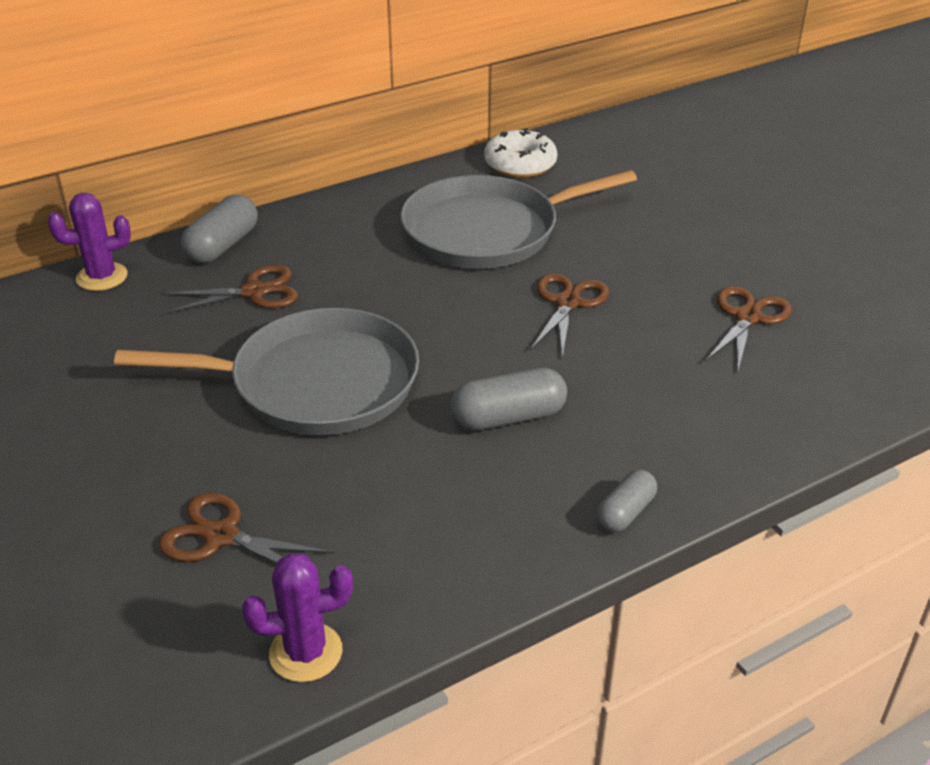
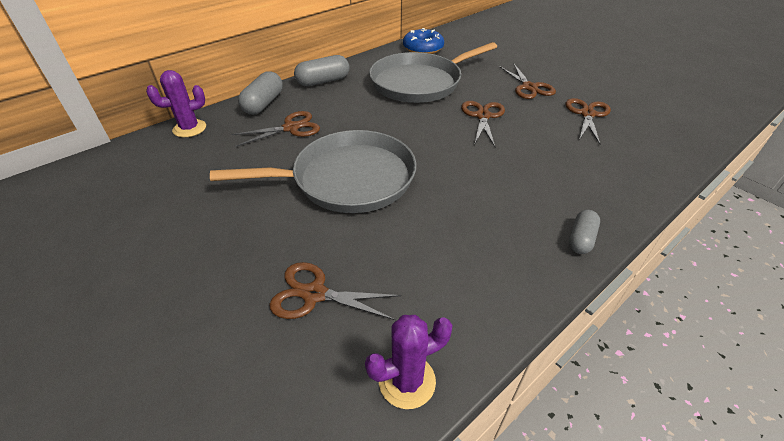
camera: 10 degrees left, 5 degrees up
grey capsule [450,368,567,431] -> grey capsule moved to [294,55,349,87]
white donut [484,128,558,178] -> blue donut [403,28,444,54]
none -> brown scissors [499,64,556,99]

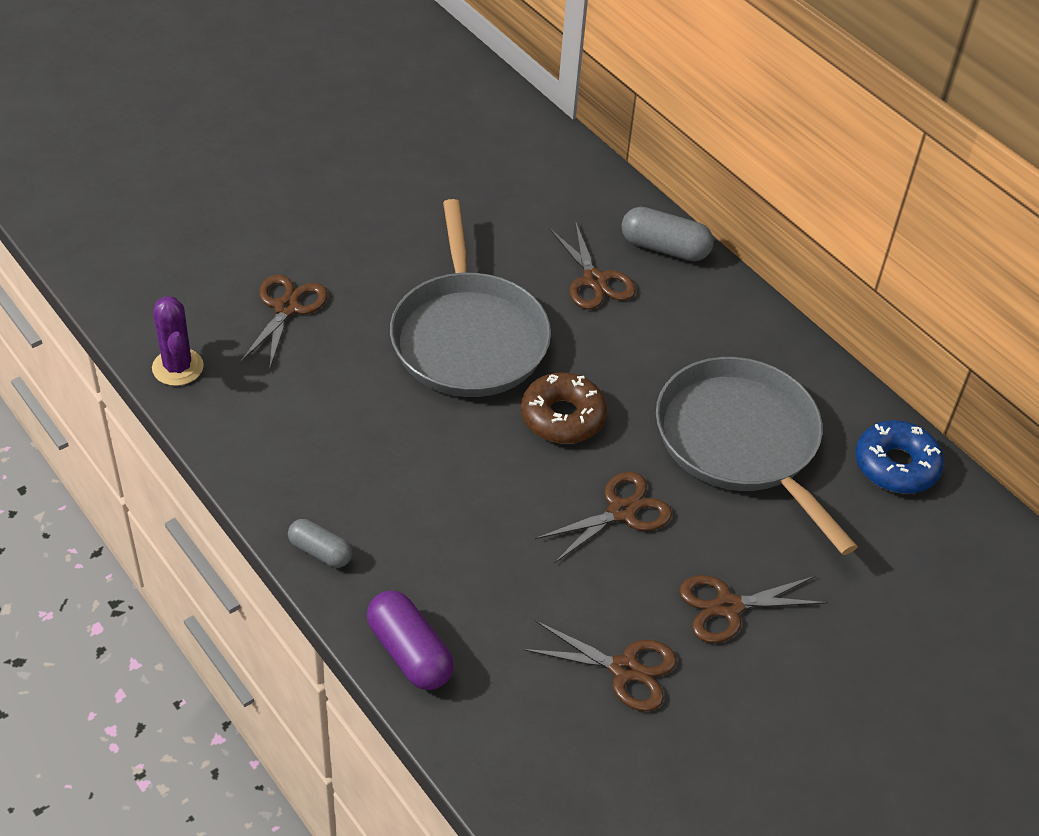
camera: 90 degrees right, 5 degrees up
purple cactus [146,70,206,137] -> none
grey capsule [294,55,349,87] -> none
brown scissors [461,101,505,147] -> brown scissors turned 45 degrees counterclockwise [535,472,672,563]
none -> purple capsule [367,591,454,690]
none -> brown donut [521,372,607,444]

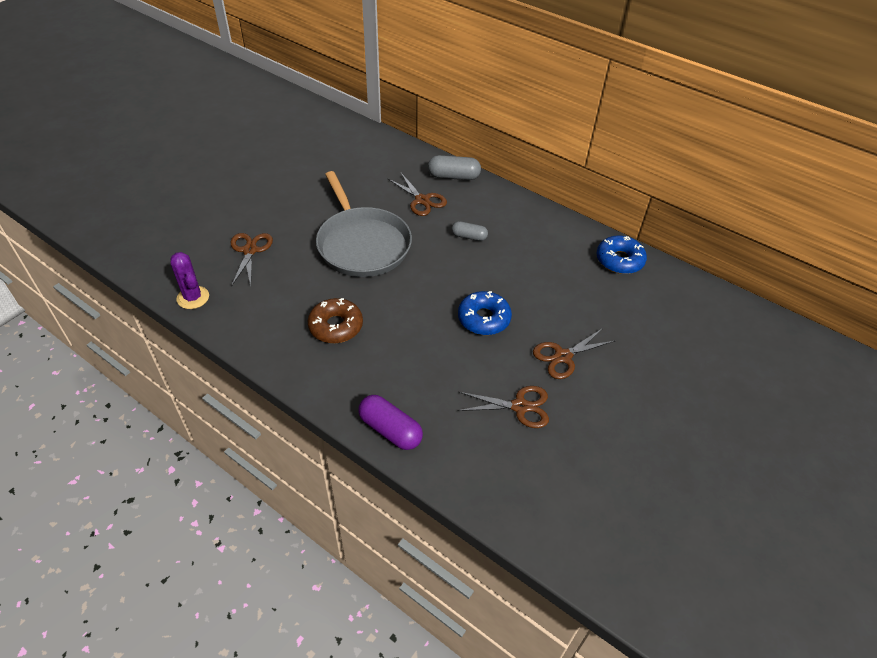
camera: 15 degrees left, 0 degrees up
grey capsule [288,519,352,568] -> grey capsule moved to [451,221,488,241]
brown donut [521,372,607,444] -> brown donut moved to [308,298,363,343]
brown scissors [535,472,672,563] -> blue donut [458,291,512,335]
grey pan [656,357,858,555] -> none

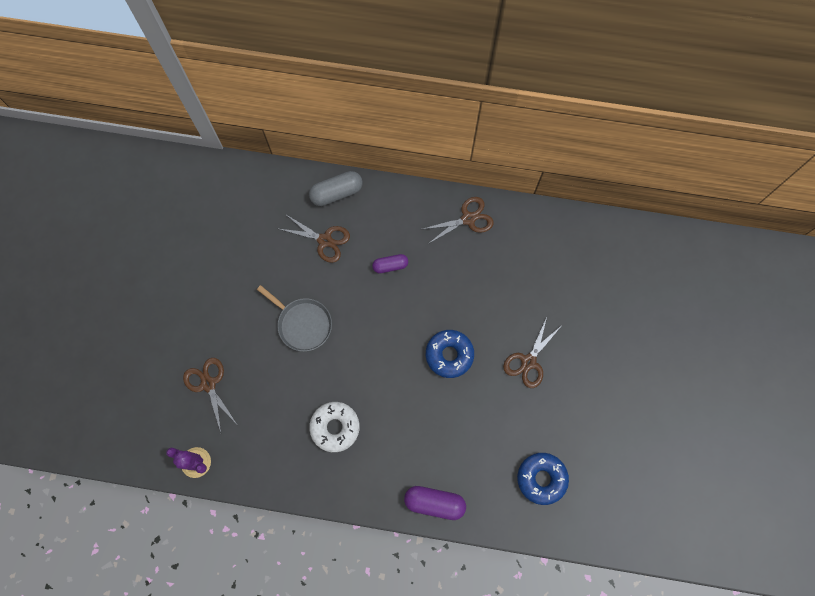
camera: 25 degrees left, 25 degrees up
brown donut [308,298,363,343] -> white donut [309,402,360,452]
grey pan [316,171,412,277] -> grey pan [257,285,332,352], size x0.59
grey capsule [451,221,488,241] -> purple capsule [372,254,408,273]
brown scissors [458,386,549,428] -> brown scissors moved to [423,197,494,244]
blue donut [596,236,647,274] -> blue donut moved to [517,453,569,505]

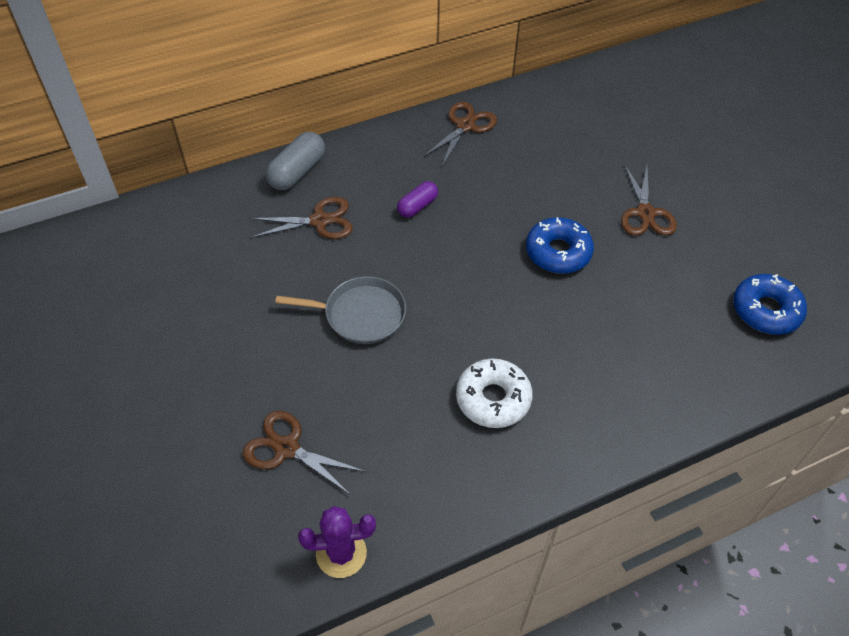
camera: 35 degrees left, 20 degrees down
purple capsule [404,486,466,520] -> none

